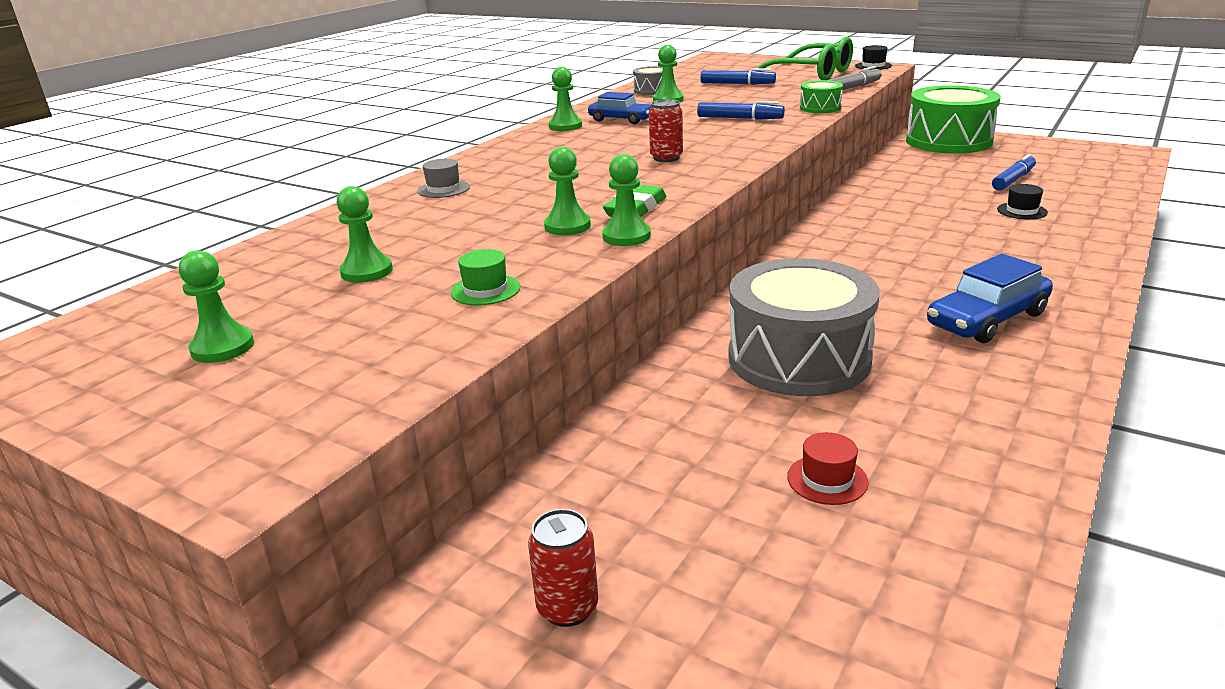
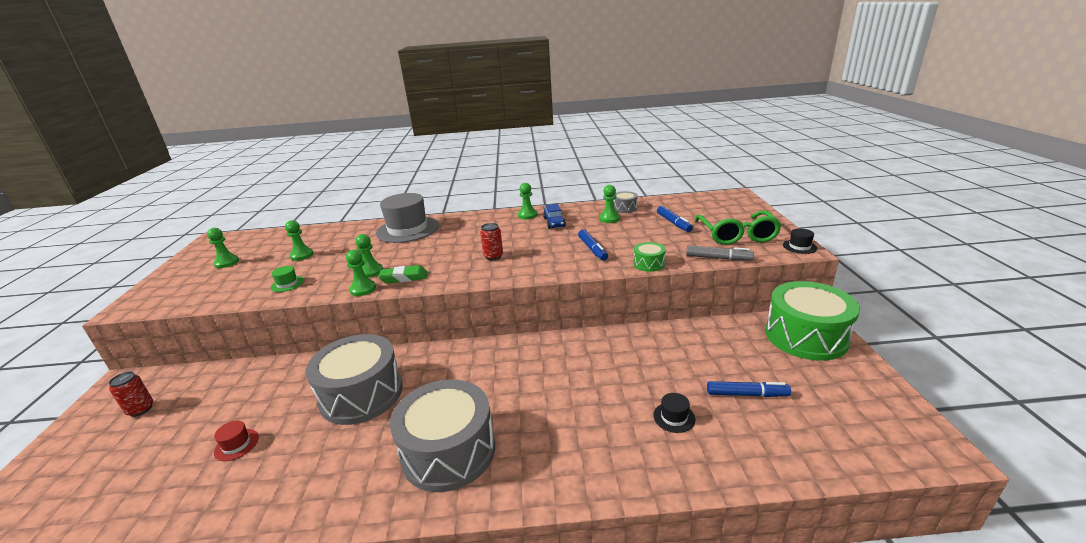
camera: 55 degrees right, 0 degrees up
grey hat [418,159,470,198] -> grey hat [376,193,439,243], size x2.42
blue car [927,254,1053,343] -> grey drum [390,379,495,492]

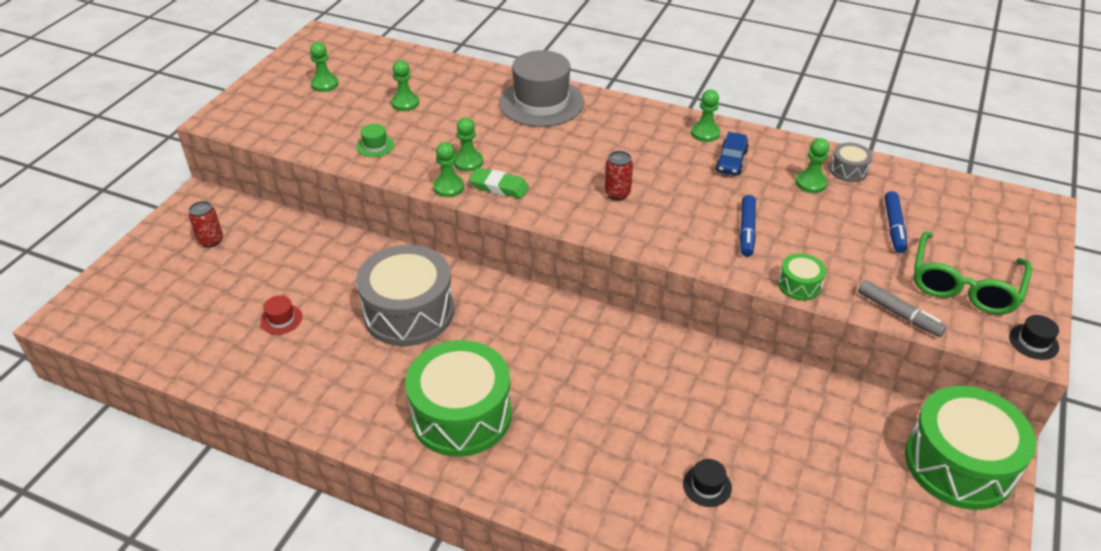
camera: 25 degrees right, 15 degrees up
grey drum [390,379,495,492] -> green drum [405,340,512,457]
blue marker [707,381,791,397] -> none

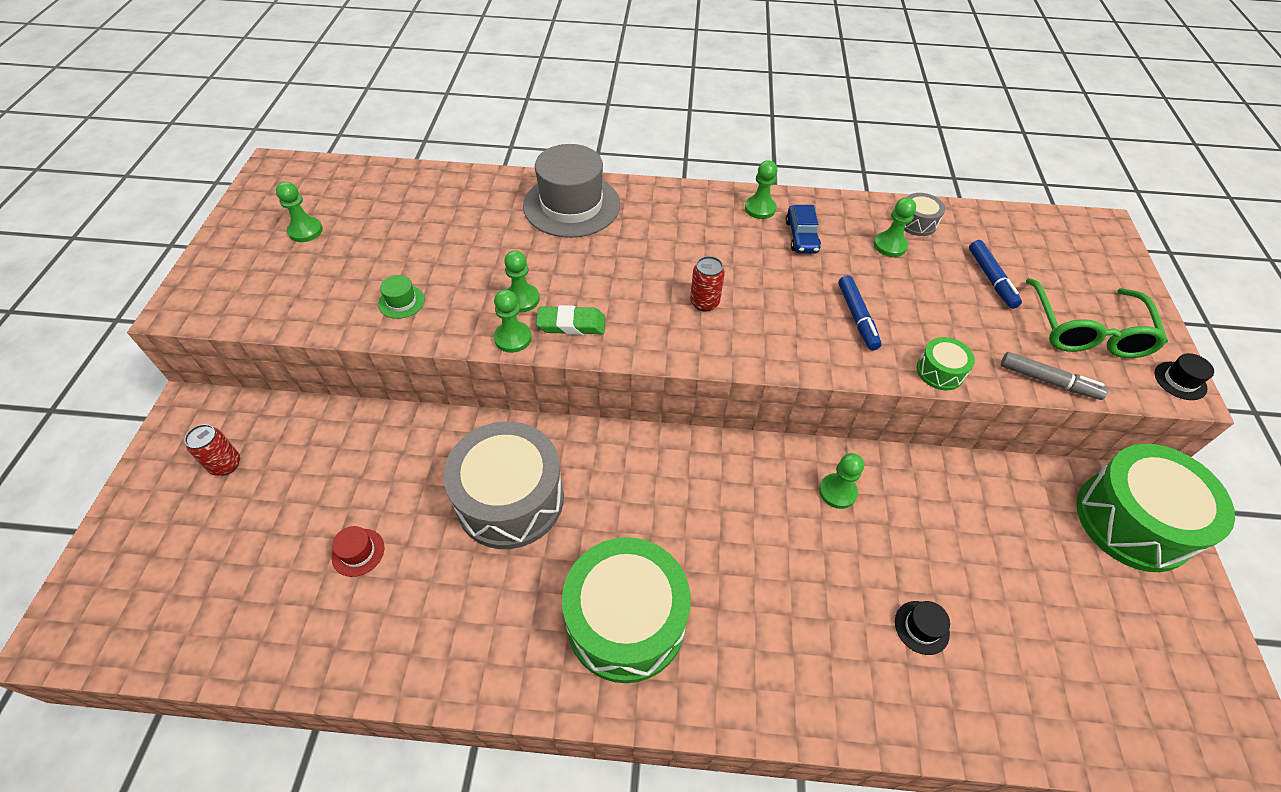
camera: 20 degrees left, 10 degrees up
green pawn [391,60,419,111] -> green pawn moved to [819,453,864,509]

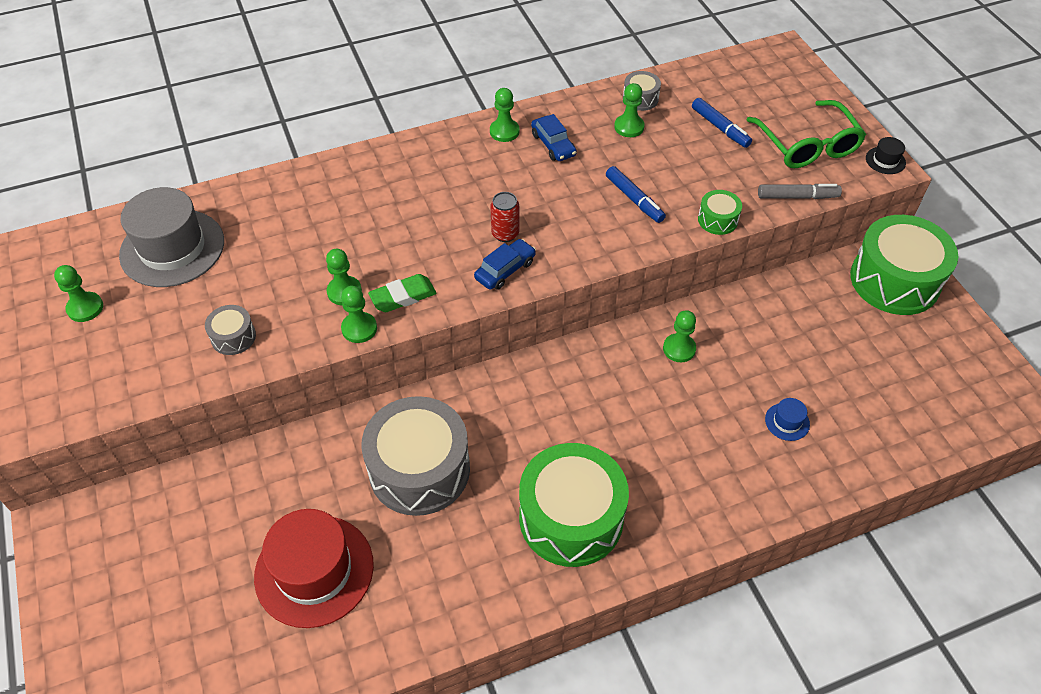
camera: 25 degrees left, 0 degrees up
red can [184,424,240,476] -> none
red hat [332,526,384,577] -> red hat [254,509,374,628], size x2.42
green hat [378,275,425,319] -> grey drum [205,305,256,355]
grey hat [523,144,620,238] -> grey hat moved to [119,187,224,287]
black hat [895,601,950,655] -> blue hat [765,398,810,441]
none -> blue car [474,239,536,290]

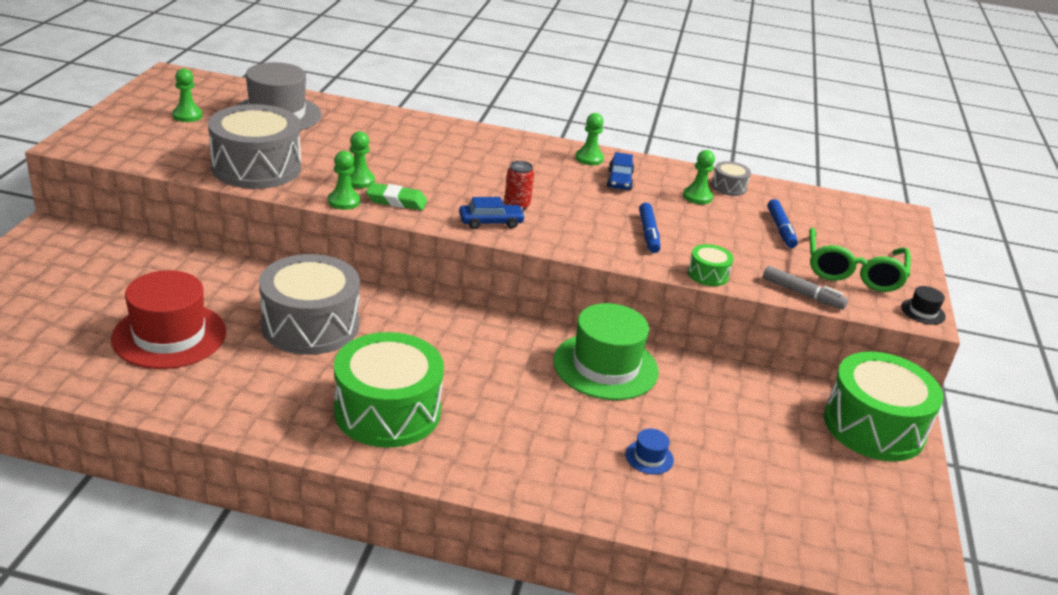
camera: 30 degrees right, 20 degrees down
grey drum [205,305,256,355] -> grey drum [208,104,301,189], size x2.29
green pawn [663,310,696,362] -> green hat [553,303,659,400]

